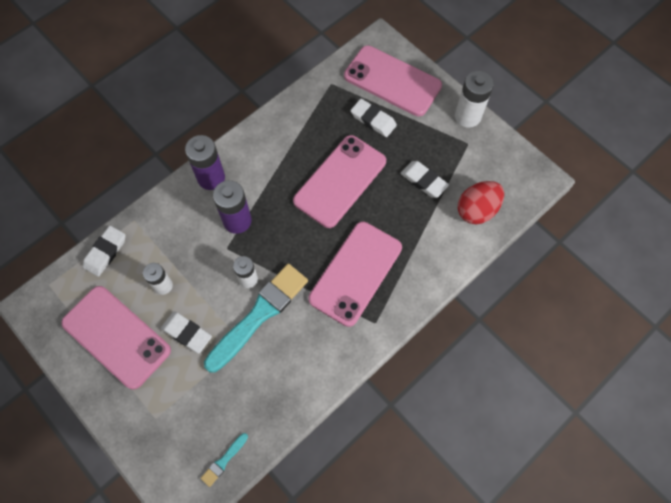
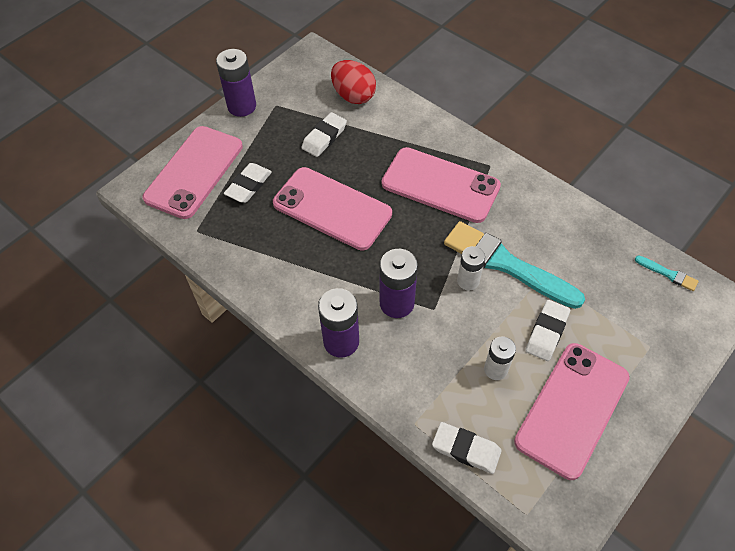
camera: 95 degrees left, 10 degrees down
white battery [455,71,494,128] -> purple battery [216,49,256,117]

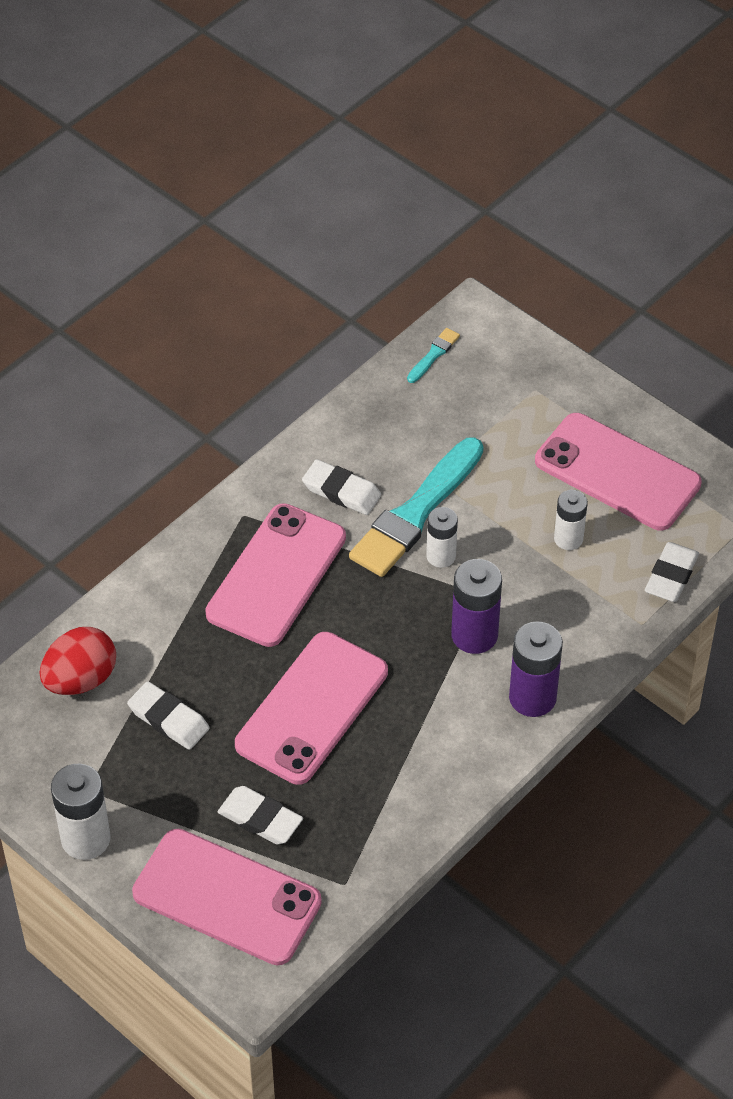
camera: 90 degrees left, 5 degrees down
purple battery [216,49,256,117] -> white battery [51,764,110,860]
white eraser [525,300,570,361] -> white eraser moved to [302,459,381,515]

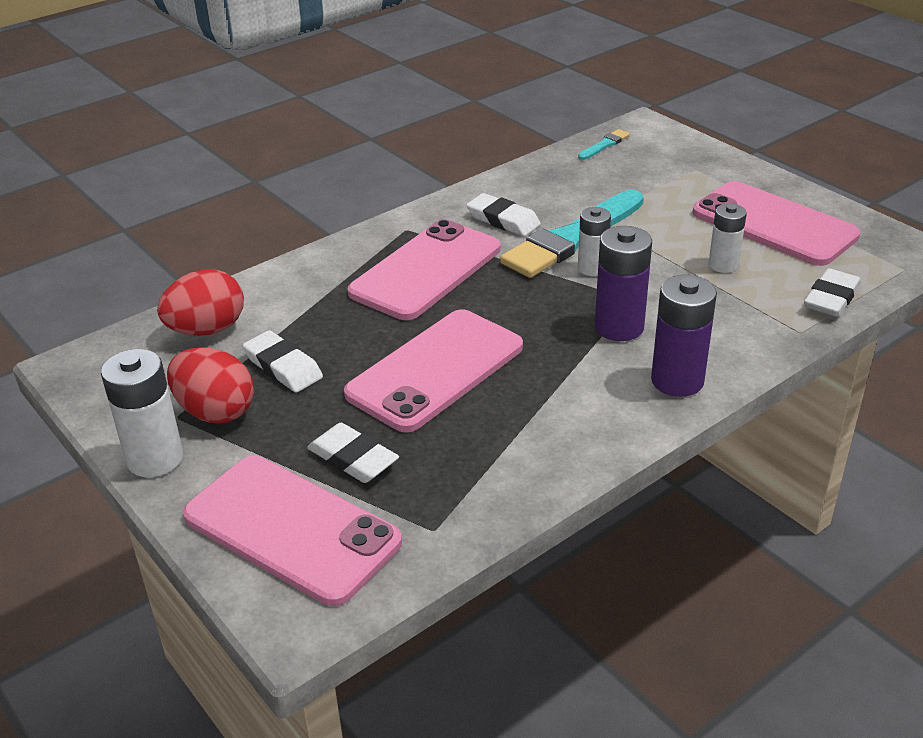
camera: 10 degrees right, 15 degrees down
none -> red egg [167,347,254,423]

